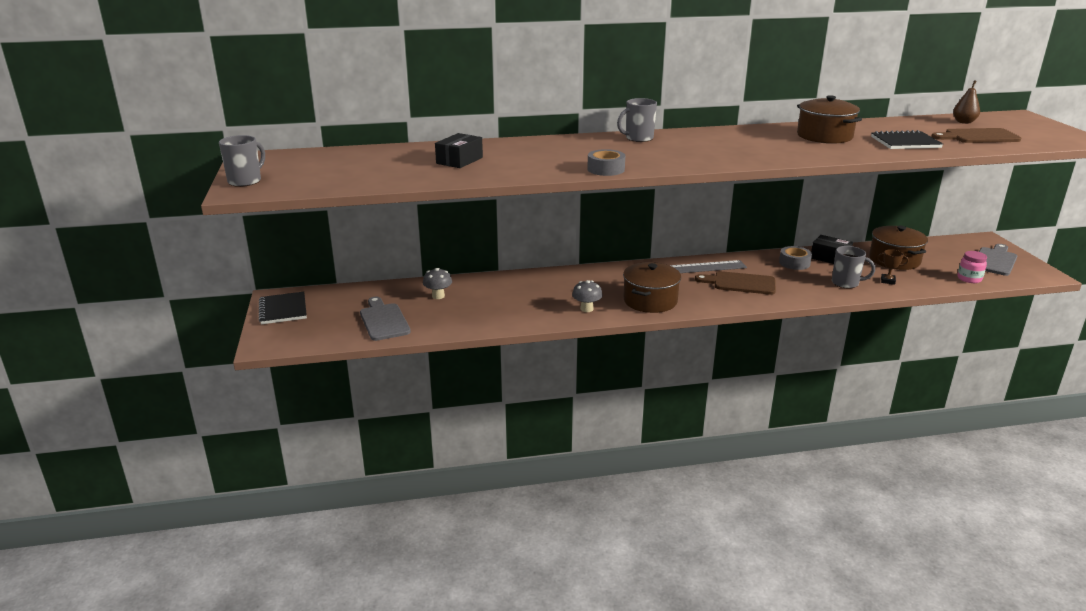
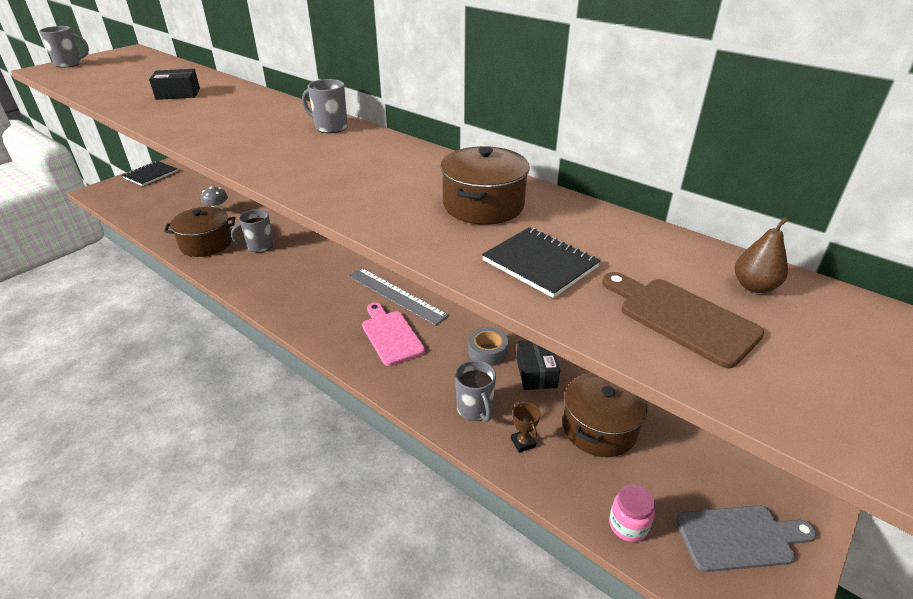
camera: 50 degrees right, 10 degrees up
grey cutting board [360,297,411,341] -> none
grey mushroom [572,280,603,312] -> none
grey tape [587,149,625,176] -> none
brown pot [623,262,681,313] -> brown pot moved to [164,207,235,257]
brown cutting board [695,271,776,295] -> pink cutting board [362,302,425,366]
none -> grey mug [231,209,274,252]

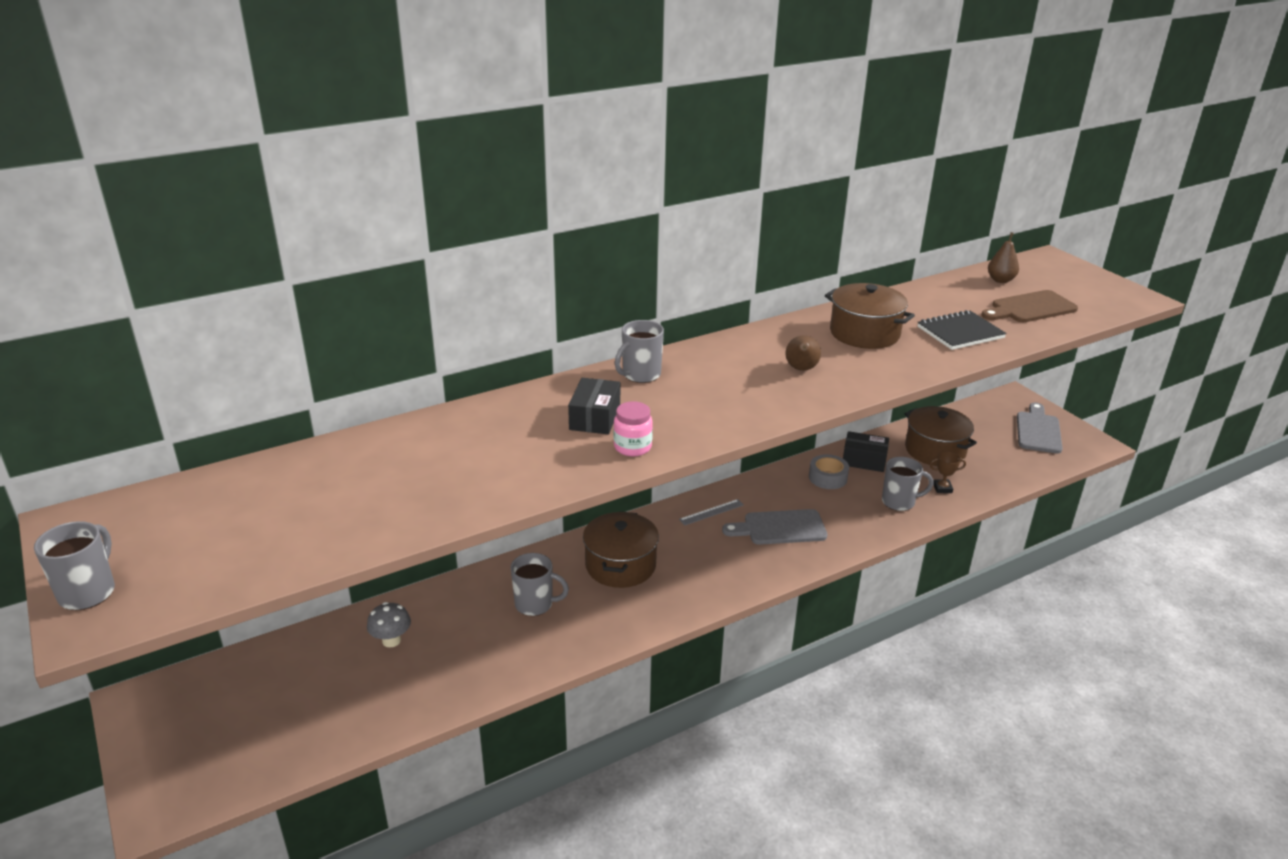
camera: 70 degrees left, 5 degrees down
black notebook [122,161,178,186] -> none
black box [149,69,200,100] -> black box moved to [568,378,620,434]
brown pot [164,207,235,257] -> brown pot moved to [583,511,659,588]
grey mug [231,209,274,252] -> grey mug turned 75 degrees counterclockwise [511,553,569,616]
grey ruler [348,268,449,326] -> grey ruler [679,499,744,525], size x0.49
pink cutting board [362,302,425,366] -> grey cutting board [722,509,827,545]
pink jar [609,485,655,542] -> pink jar moved to [614,401,653,456]
none -> brown pear [786,335,821,371]

